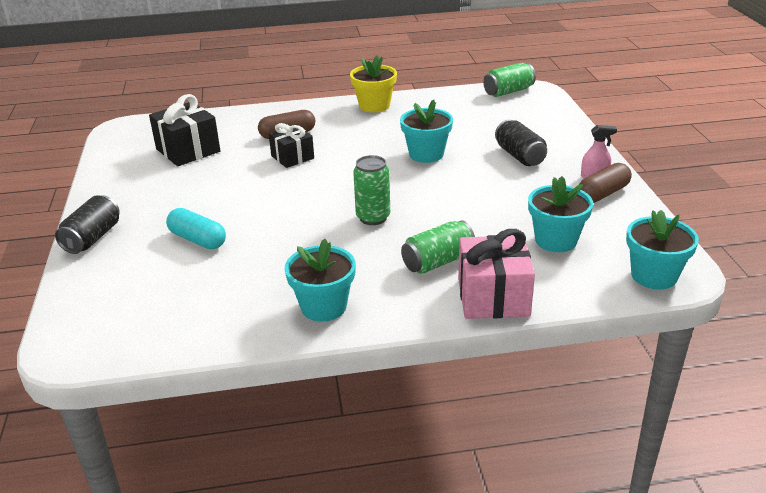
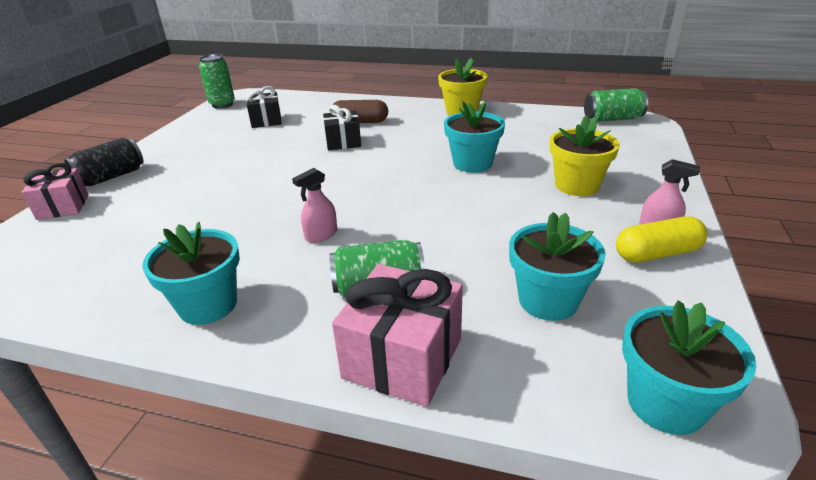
camera: 25 degrees right, 0 degrees up
black gift [149,94,220,166] -> black gift [246,86,282,128], size x0.65
turquoise capsule [166,208,226,249] -> none
green can [353,155,390,225] -> green can moved to [199,54,235,109]
black can [495,119,547,166] -> yellow flower pot [550,115,620,196]
brown capsule [579,163,632,203] -> yellow capsule [616,216,708,263]
none -> pink gift [22,163,89,220]
none -> pink spray bottle [292,168,337,243]

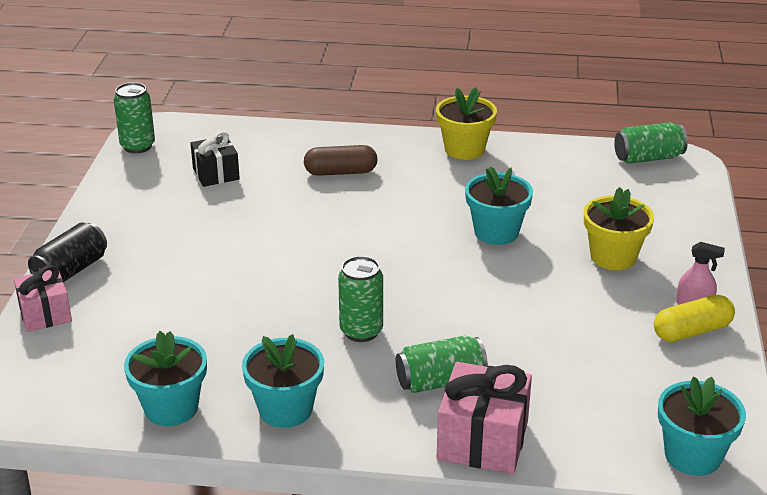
camera: 10 degrees left, 0 degrees up
pink spray bottle [292,168,337,243] -> green can [338,256,383,342]
black gift [323,105,361,150] -> none
turquoise flower pot [509,212,606,321] -> turquoise flower pot moved to [124,331,207,426]

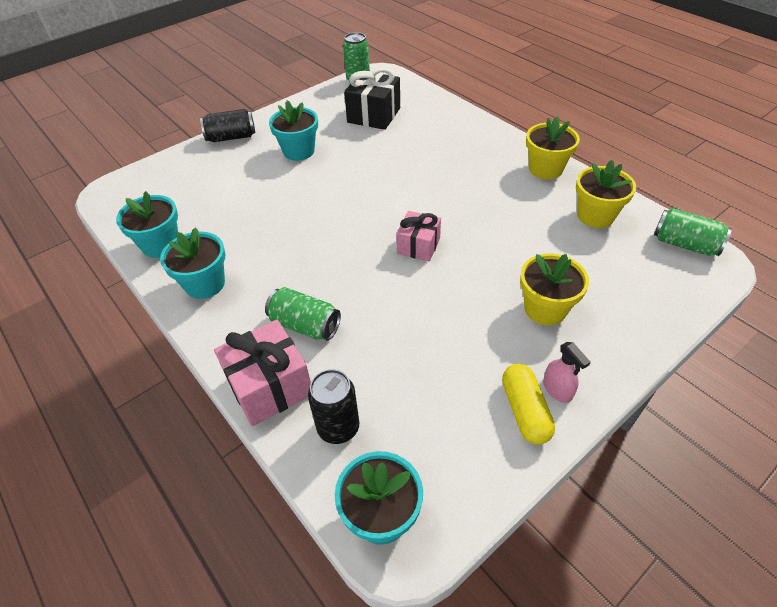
camera: 45 degrees right, 15 degrees up
pink gift [14,265,72,332] -> pink gift moved to [396,211,441,261]
black gift [190,131,240,187] -> black gift [344,68,400,130], size x1.54
brown capsule [304,145,378,176] -> none
green can [338,256,383,342] -> none
turquoise flower pot [465,166,533,245] -> turquoise flower pot moved to [269,101,318,161]
yellow capsule [654,295,735,342] -> yellow capsule turned 60 degrees clockwise [502,364,555,445]
none -> black can [308,369,360,444]
none -> yellow flower pot [576,160,636,228]

